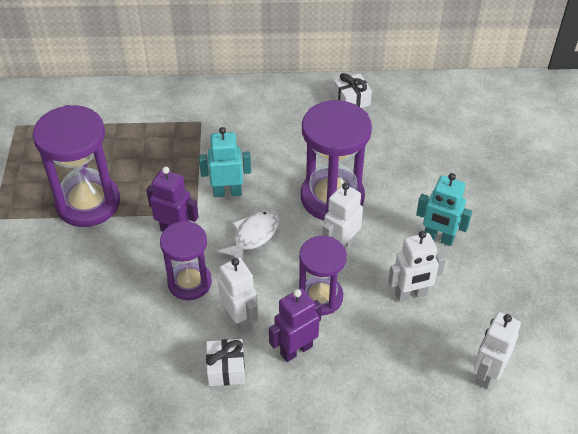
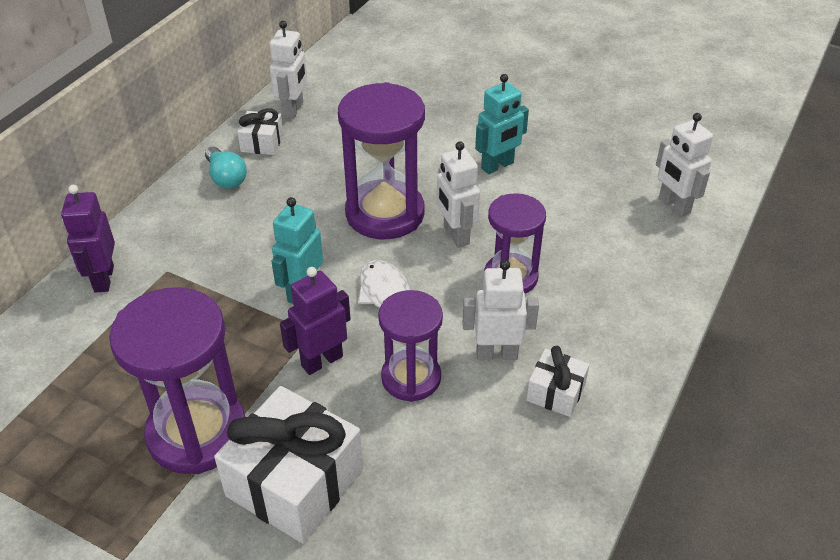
camera: 60 degrees left, 5 degrees down
purple robot [269,288,322,362] -> purple robot moved to [61,185,115,292]
white robot [388,231,446,302] -> white robot moved to [270,21,307,119]
none -> turquoise light bulb [205,146,247,189]
none -> white gift [214,386,363,543]

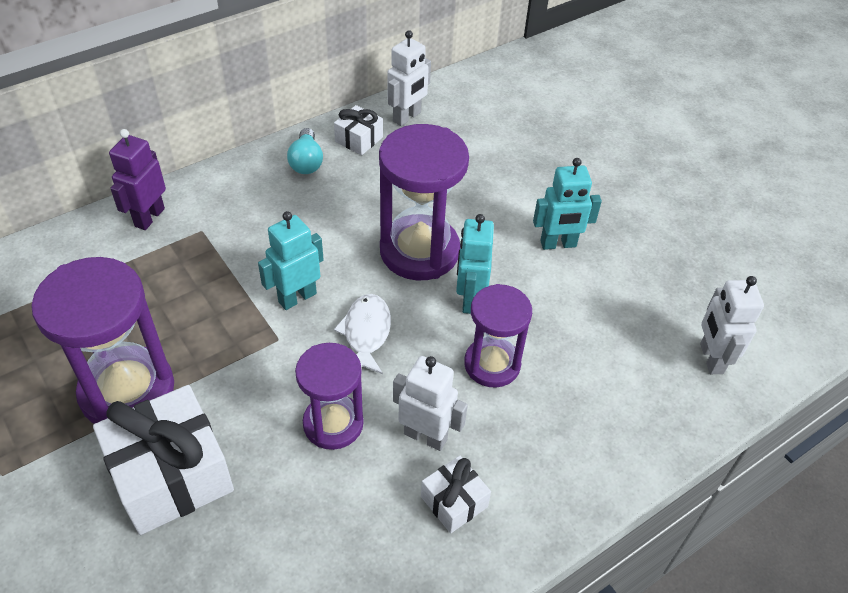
camera: 25 degrees right, 5 degrees up
purple robot [280,267,351,375] -> none
white robot [437,141,480,248] -> turquoise robot [456,214,494,314]

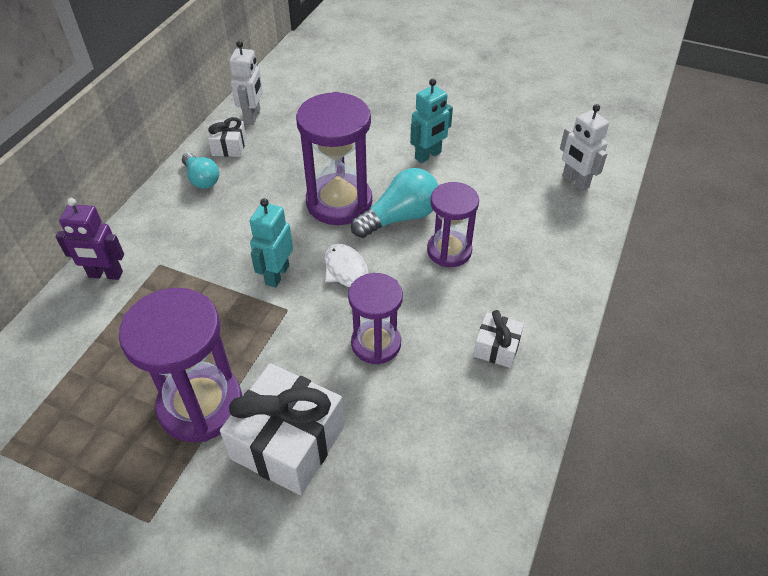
camera: 30 degrees left, 0 degrees up
purple robot [109,129,166,230] -> purple robot turned 75 degrees counterclockwise [56,198,124,280]
white robot [393,356,468,451] -> none
turquoise robot [456,214,494,314] -> turquoise light bulb [351,168,438,238]

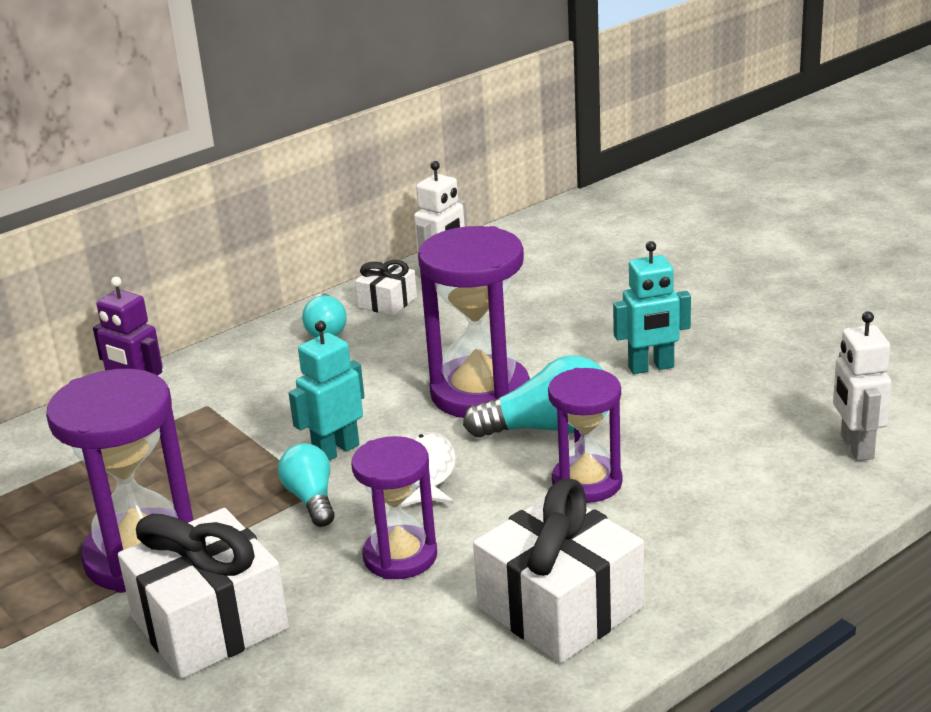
camera: 30 degrees right, 20 degrees down
white gift [473,310,524,368] -> white gift [473,479,644,663], size x1.98
none -> turquoise light bulb [278,443,335,527]

